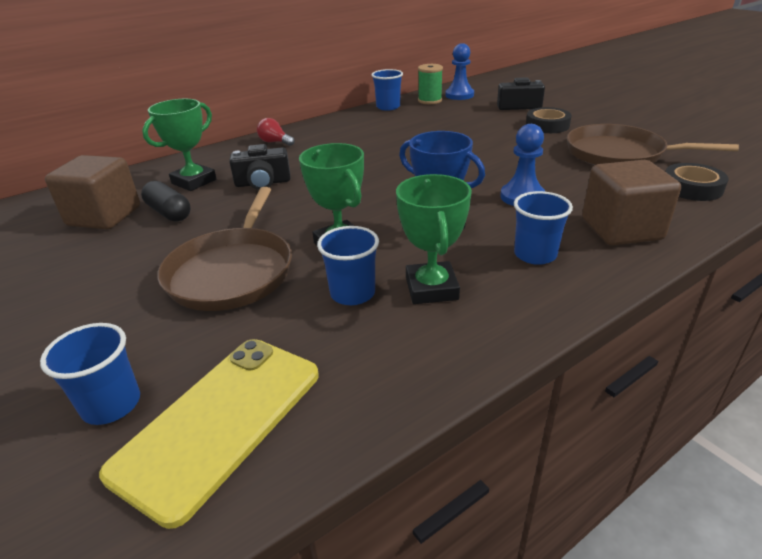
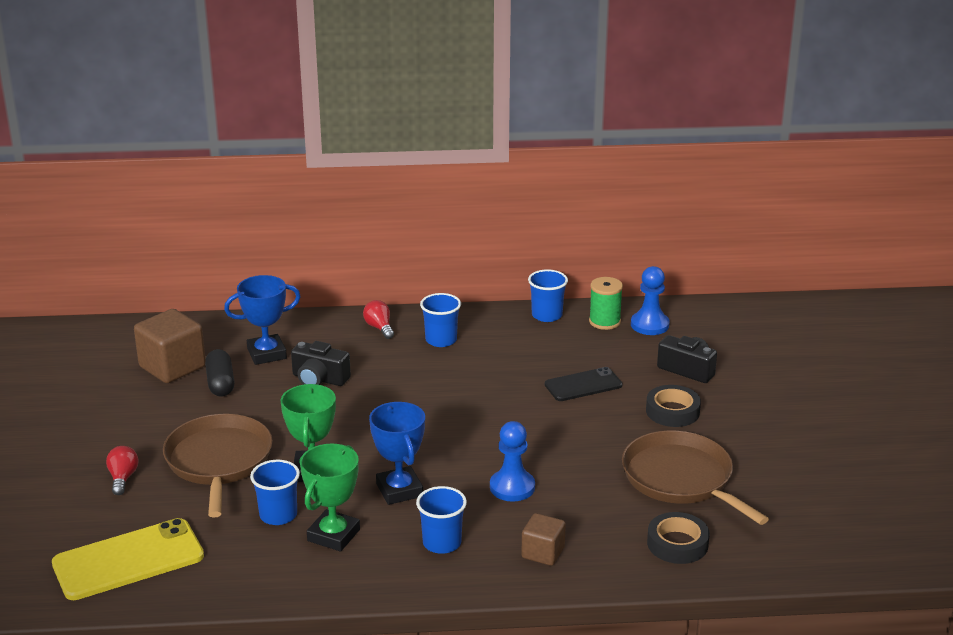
camera: 30 degrees right, 5 degrees down
blue cup [40,323,140,425] -> blue cup moved to [420,293,461,347]
green trophy [142,99,217,191] -> blue trophy [224,275,301,365]
brown pan [158,187,292,311] -> brown pan turned 135 degrees clockwise [163,414,273,518]
brown cube [582,160,681,246] -> brown cube [521,513,566,566], size x0.58
none -> red light bulb [106,446,138,495]
none -> black phone [545,367,623,401]

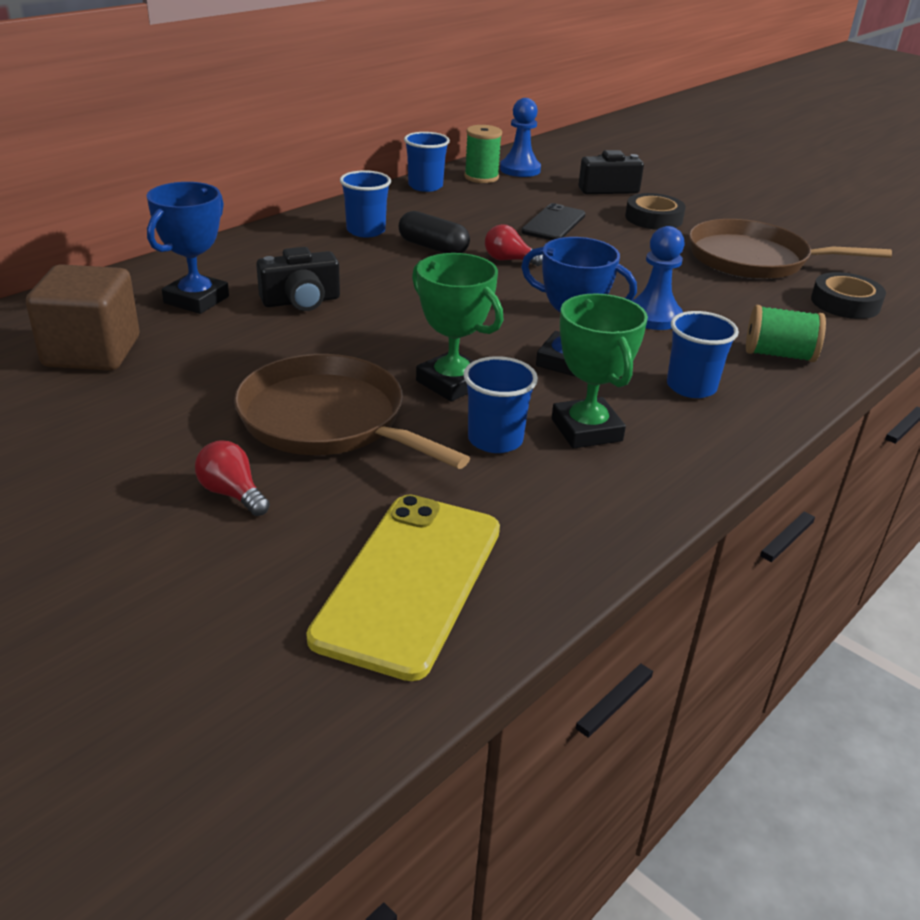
camera: 45 degrees left, 5 degrees up
black capsule [205,349,234,396] -> black capsule moved to [398,211,470,253]
red light bulb [363,300,394,339] -> red light bulb moved to [485,224,543,266]
brown cube [521,513,566,566] -> green spool [746,305,826,362]

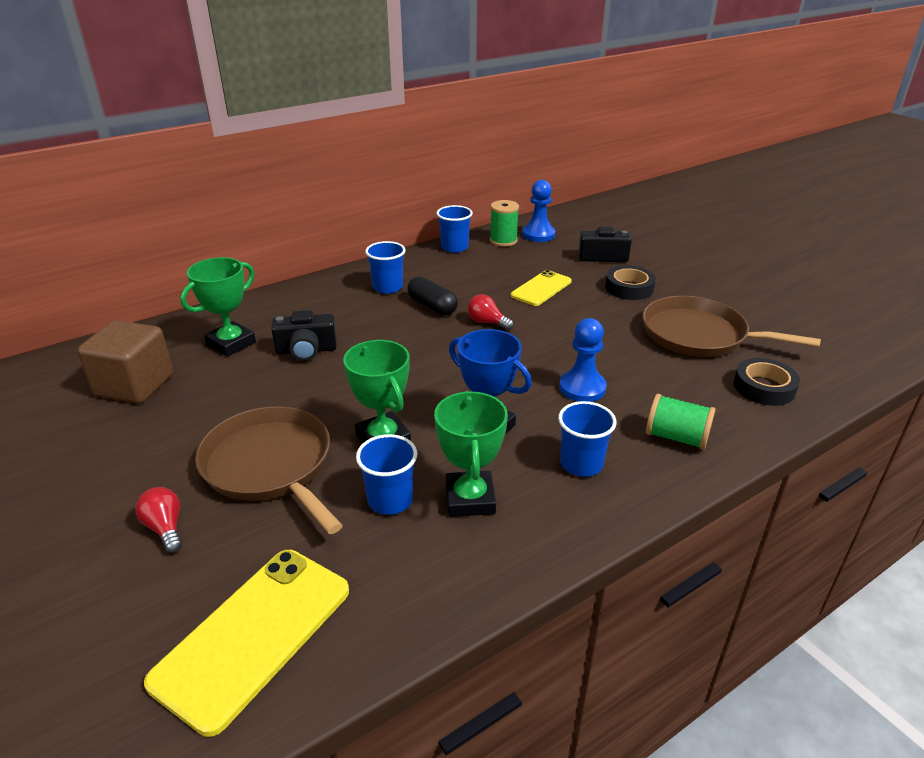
camera: 15 degrees right, 0 degrees up
blue trophy [146,182,229,314] -> green trophy [180,257,256,357]
black phone [521,203,585,240] -> yellow phone [511,270,572,306]

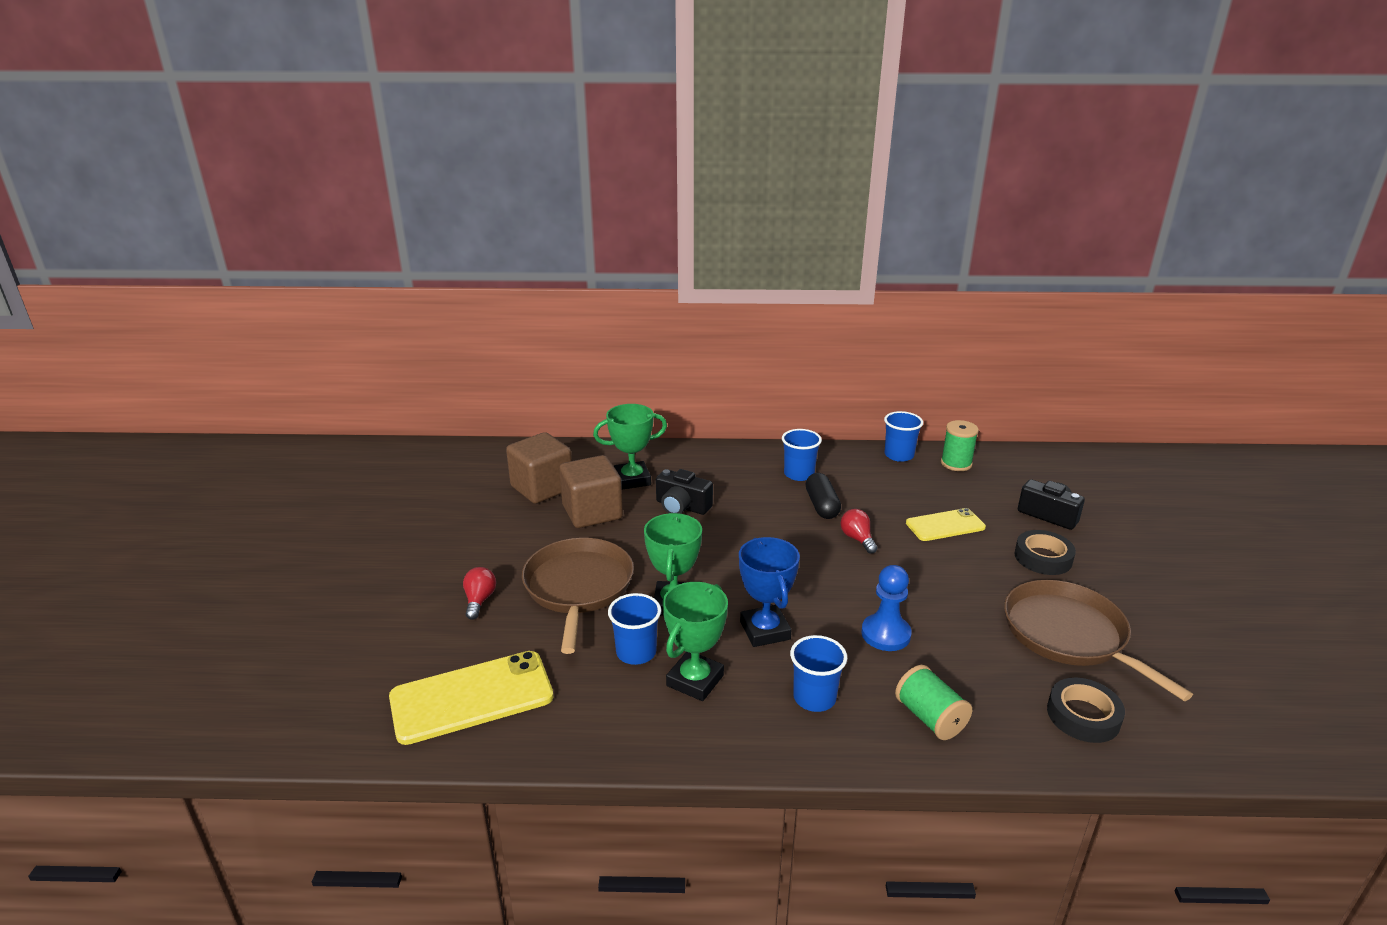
camera: 35 degrees right, 5 degrees down
blue pawn [522,180,555,242] -> none
none -> brown cube [559,455,623,528]

